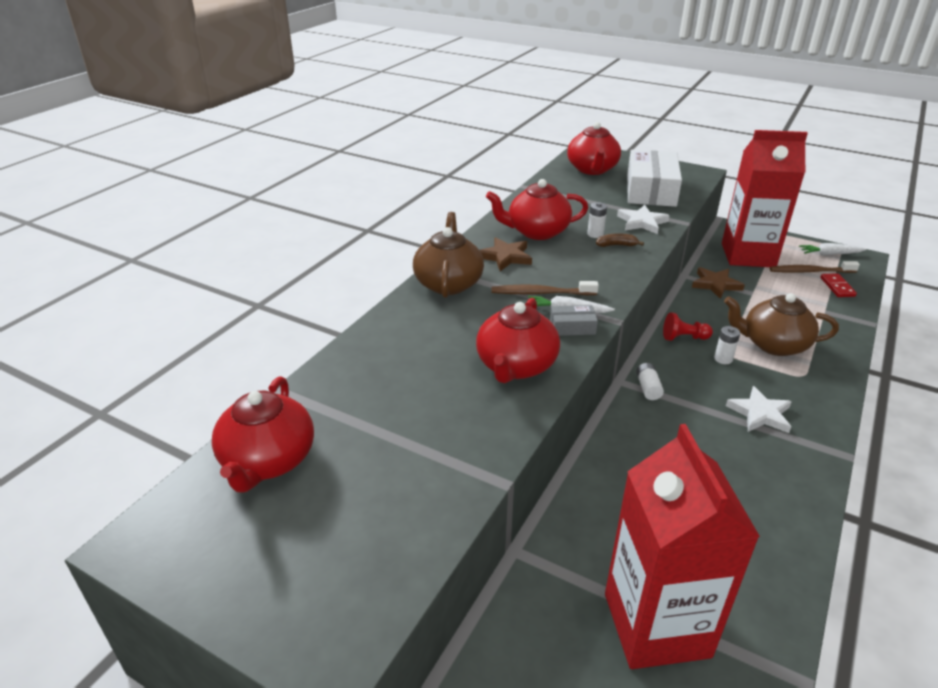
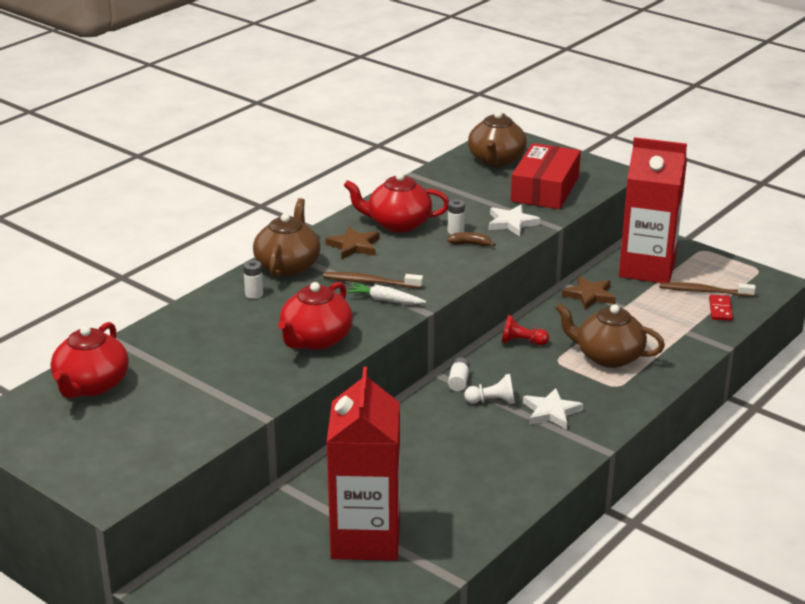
camera: 10 degrees right, 5 degrees down
grey box [550,305,598,336] -> none
red teapot [567,122,621,175] -> brown teapot [468,111,527,167]
white box [627,150,682,207] -> red box [511,143,581,209]
white battery [714,326,740,364] -> white battery moved to [243,260,263,299]
white carrot [799,243,867,255] -> none
none -> white pawn [464,374,515,404]

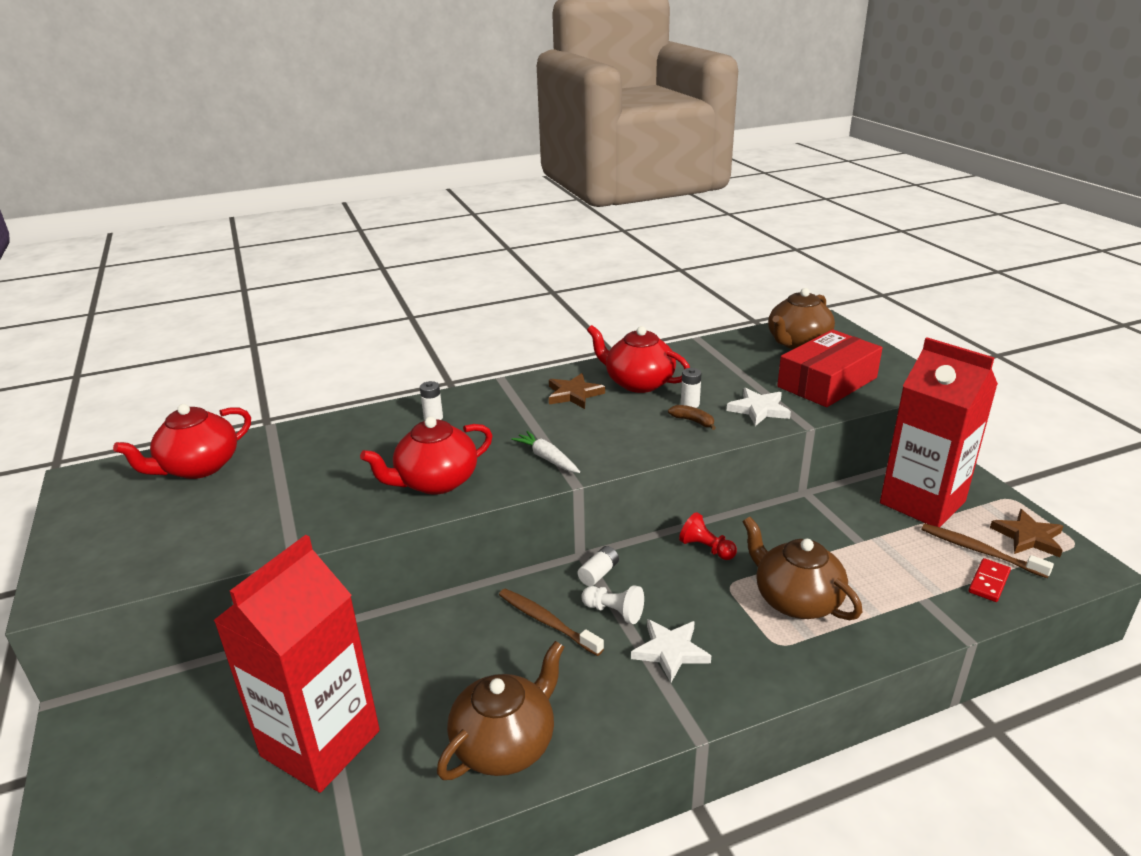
camera: 30 degrees right, 0 degrees up
brown teapot [253,198,321,277] -> brown teapot moved to [437,641,564,780]
brown toothbrush [323,272,423,289] -> brown toothbrush moved to [499,589,604,656]
brown star [562,276,616,310] -> brown star moved to [990,509,1063,557]

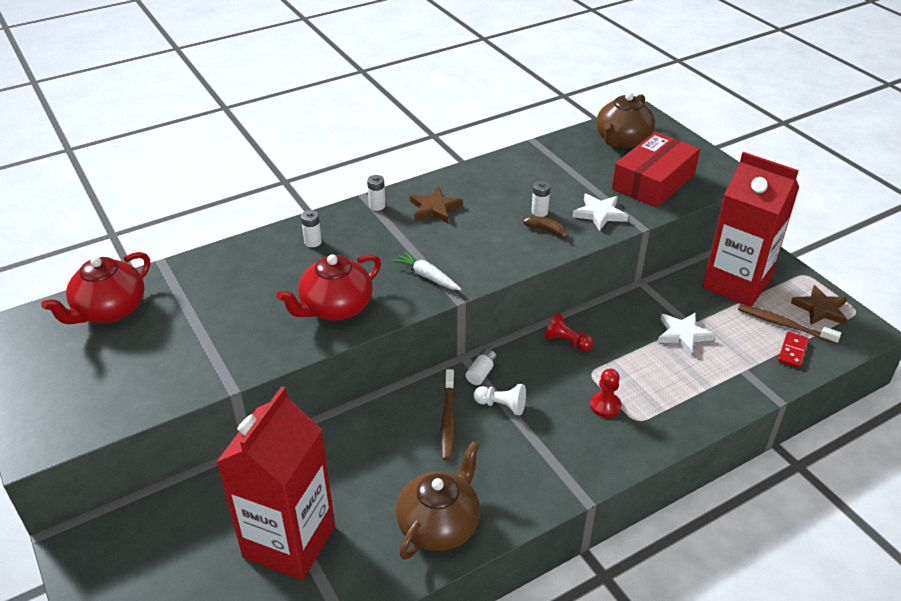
camera: 10 degrees left, 10 degrees up
brown toothbrush [499,589,604,656] -> brown toothbrush turned 120 degrees counterclockwise [441,369,455,461]
red teapot [587,325,690,393] -> none
white star [631,619,711,683] -> white star moved to [658,312,715,355]
brown teapot [742,517,862,620] -> none
none -> white battery [367,175,386,211]
none -> red pawn [590,368,621,418]

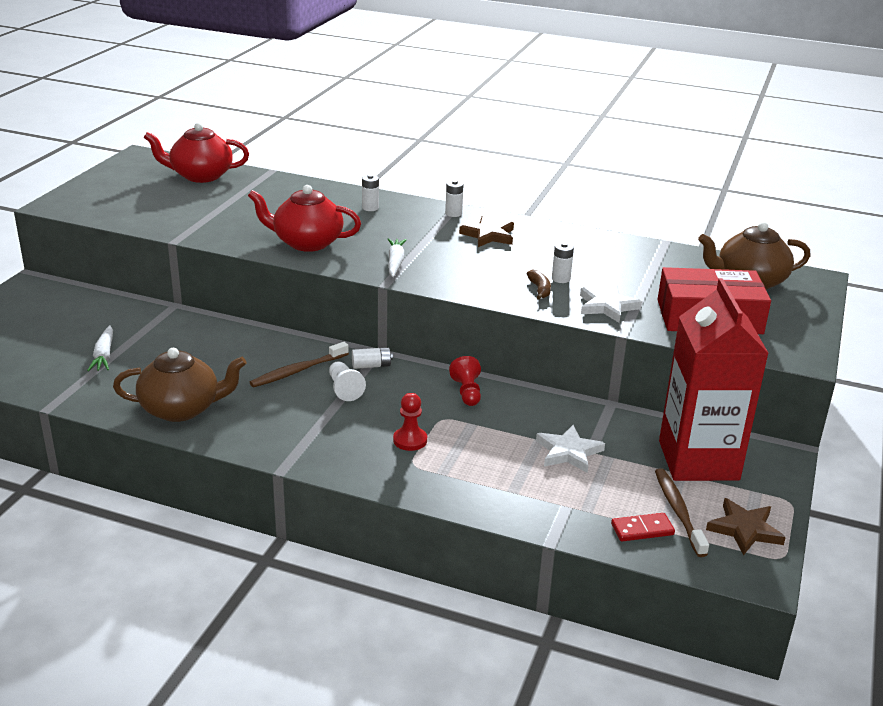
camera: 50 degrees right, 10 degrees down
red carton [216,386,335,580] -> white carrot [87,325,113,371]

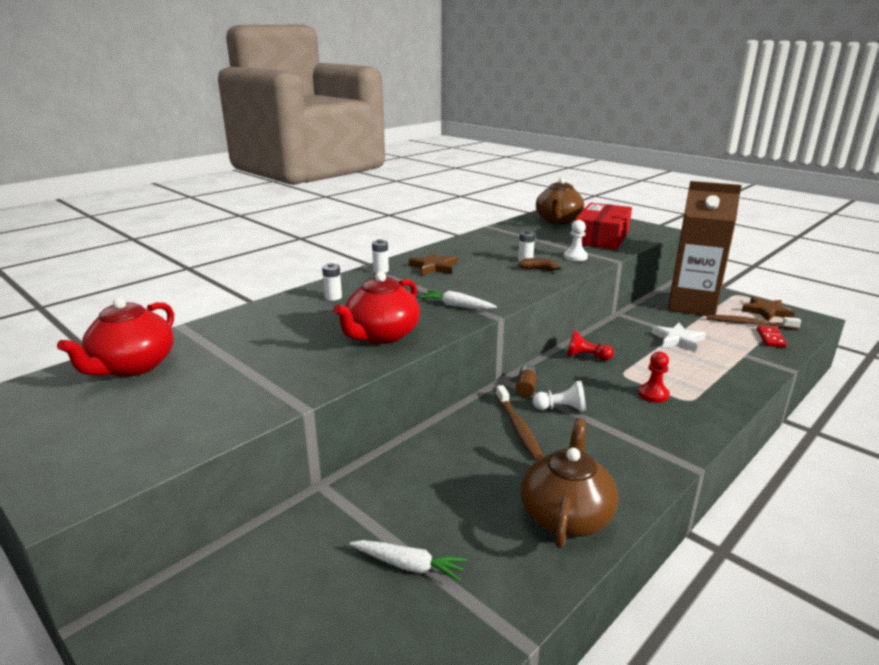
camera: 65 degrees left, 5 degrees down
white battery [352,347,393,369] -> brown battery [516,365,538,398]
white star [580,285,642,323] -> white pawn [564,220,588,261]
red carton [659,278,769,481] -> brown carton [668,181,742,316]

